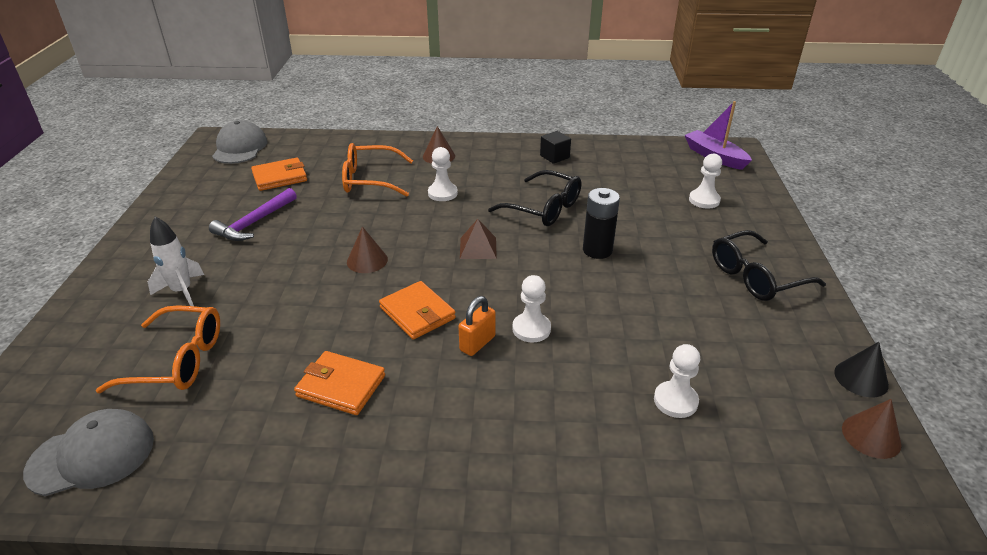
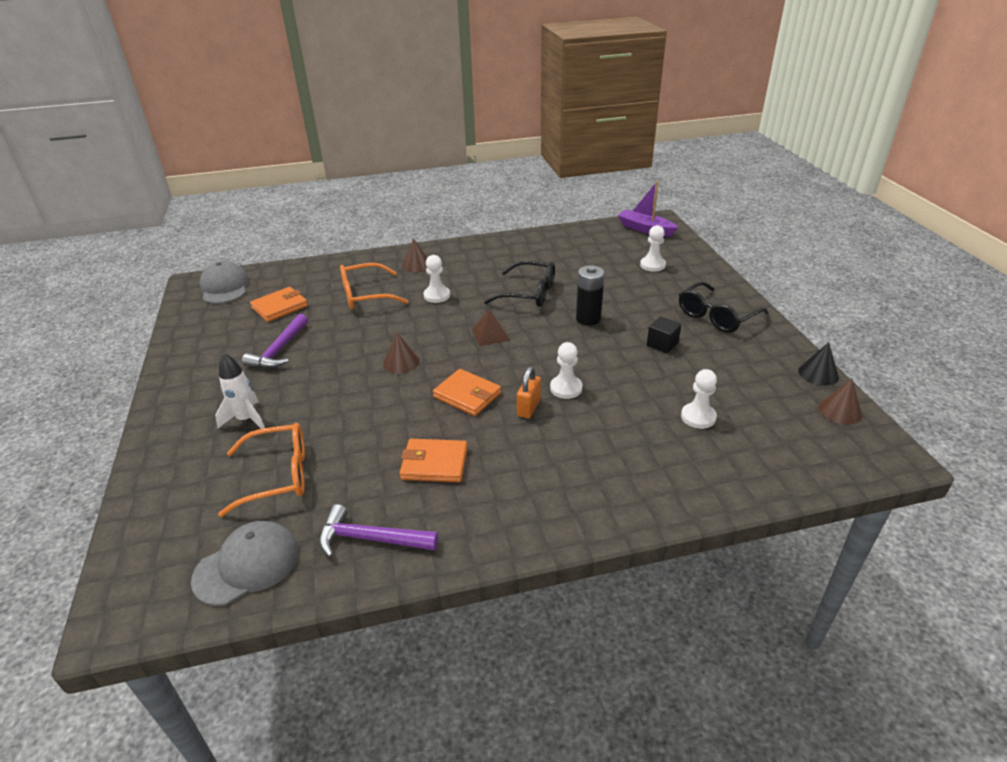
camera: 15 degrees left, 0 degrees up
black cube [540,131,571,164] -> black cube moved to [647,316,681,353]
none -> purple hammer [319,504,438,558]

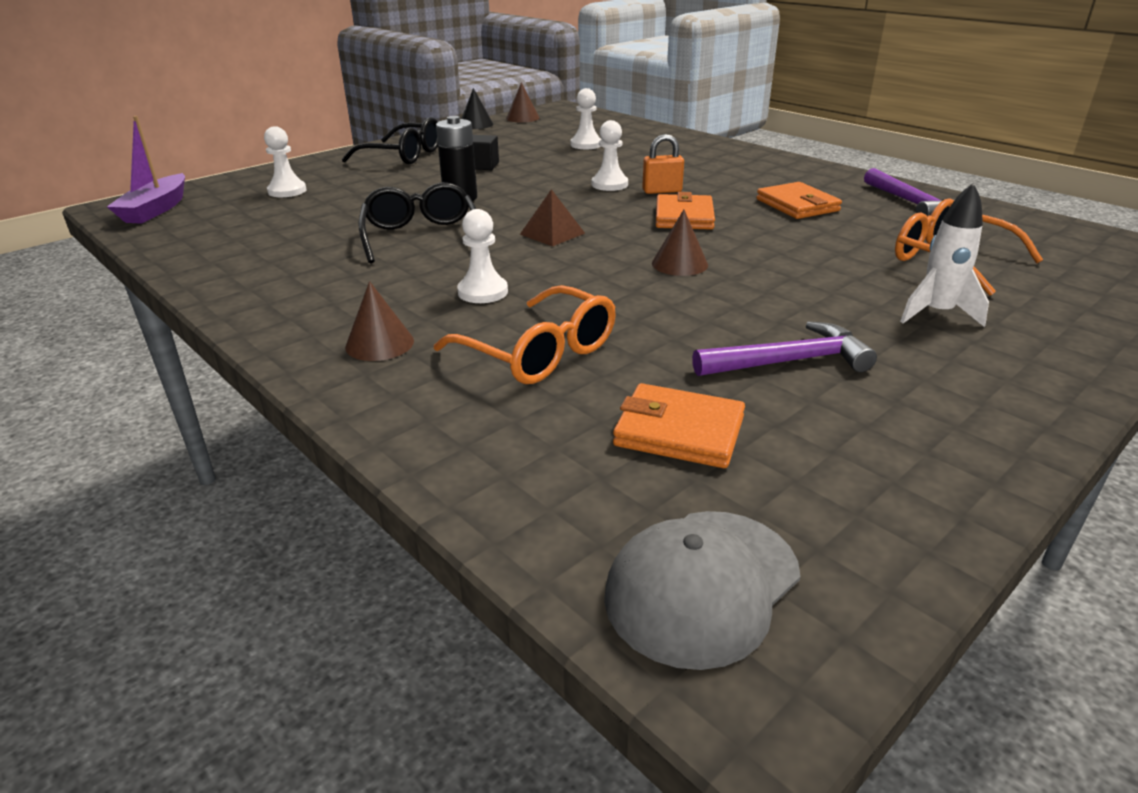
camera: 120 degrees left, 5 degrees down
grey cap [191,521,299,606] -> none

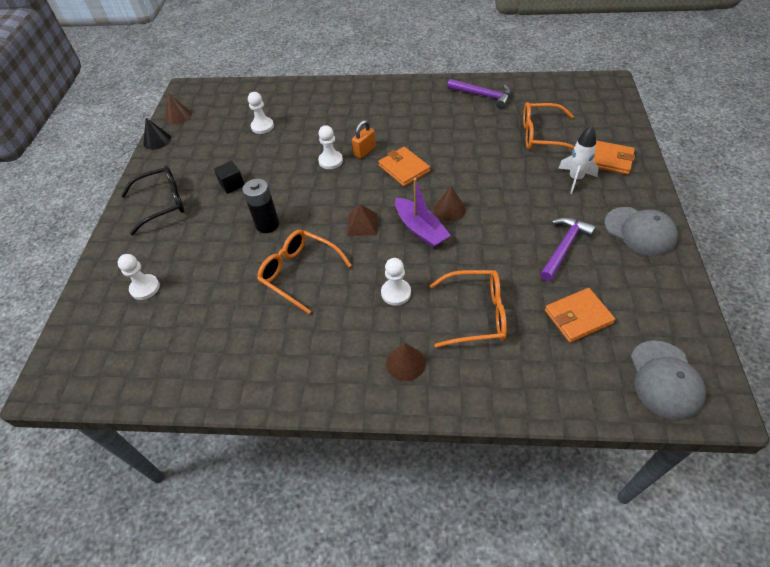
camera: 40 degrees left, 20 degrees up
purple boat [107,116,185,224] -> purple boat moved to [395,178,451,248]
black glasses [359,183,476,263] -> orange glasses [257,230,352,314]
orange wallet [756,182,842,219] -> orange wallet moved to [593,140,635,175]
none -> grey cap [604,207,678,256]

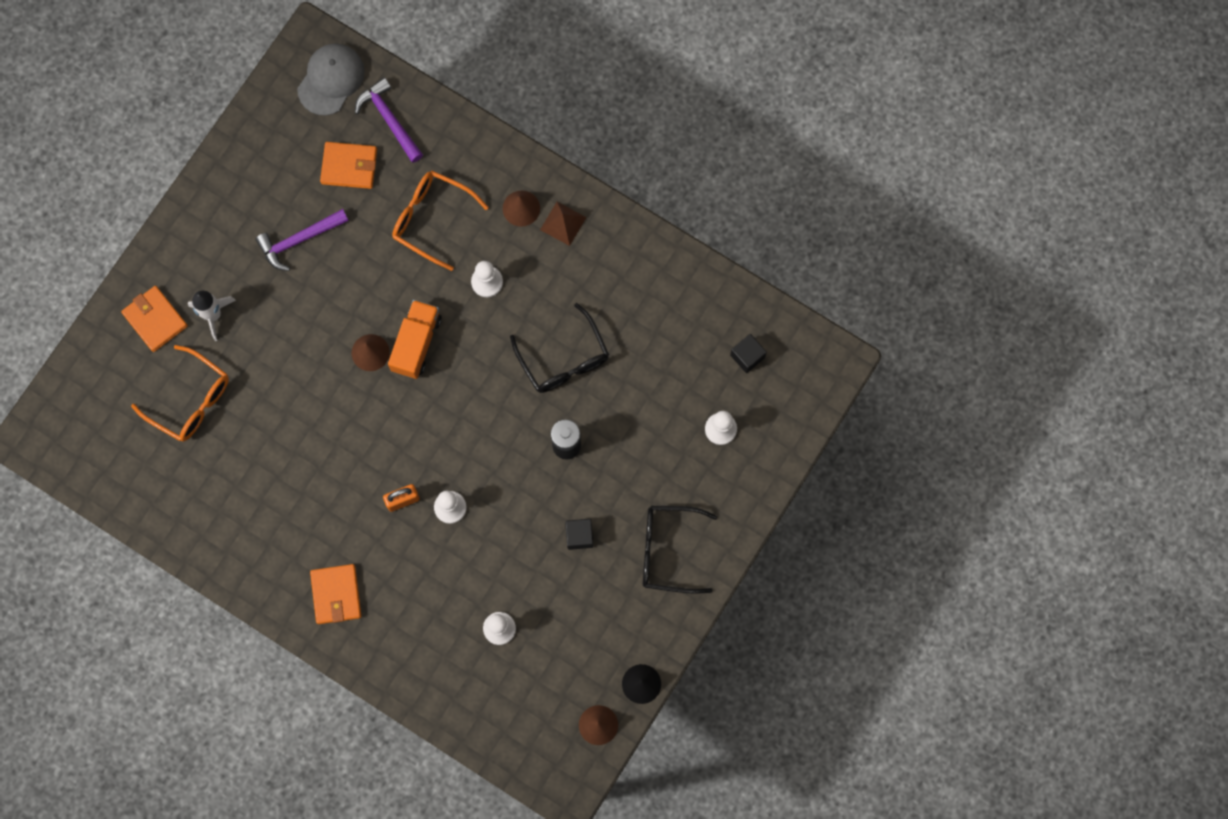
camera: 155 degrees left, 25 degrees up
orange glasses [257,230,352,314] -> black glasses [510,303,609,393]
brown pyramid [347,204,377,236] -> brown pyramid moved to [540,202,587,246]
orange wallet [378,147,430,186] -> orange wallet moved to [310,564,361,624]
purple boat [395,178,451,248] -> orange truck [388,300,442,379]
purple hammer [447,79,511,109] -> purple hammer moved to [355,77,423,163]
grey cap [604,207,678,256] -> none
none -> black cube [730,334,767,373]

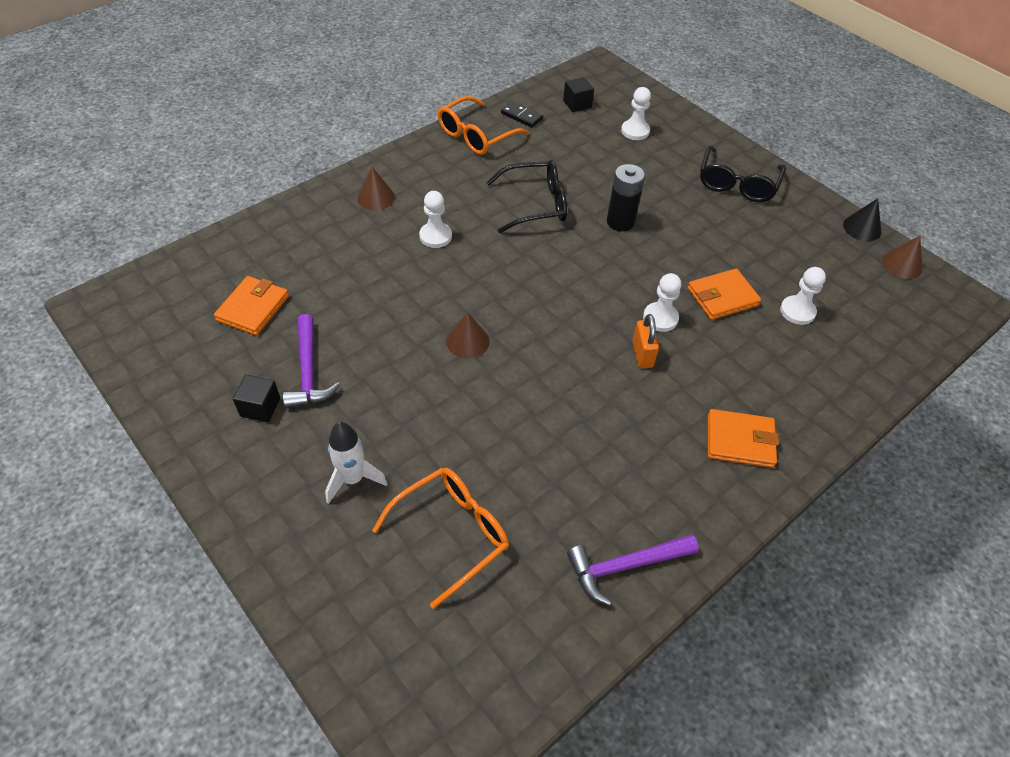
camera: 75 degrees left, 25 degrees down
orange wallet [121,286,188,352] -> orange wallet moved to [688,269,761,320]
grey cap [297,43,365,115] -> none
purple hammer [355,77,423,163] -> purple hammer moved to [567,534,699,606]
orange truck [388,300,442,379] -> none
orange glasses [392,171,489,271] -> orange glasses moved to [438,96,529,155]
brown pyramid [540,202,587,246] -> none
black cube [565,519,593,550] -> black cube moved to [233,375,280,422]
none -> black domino [501,101,543,128]

